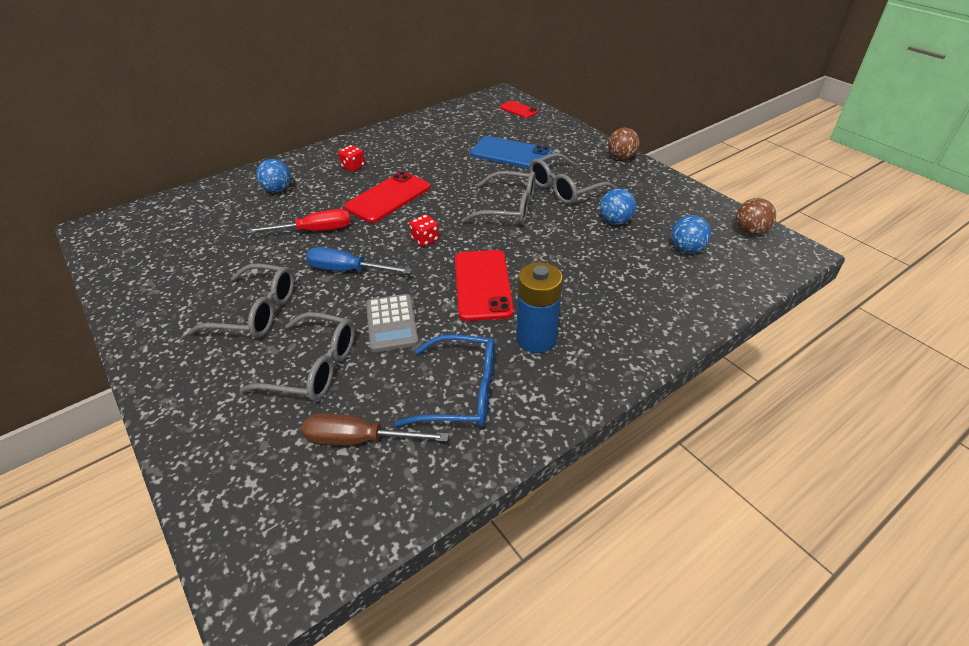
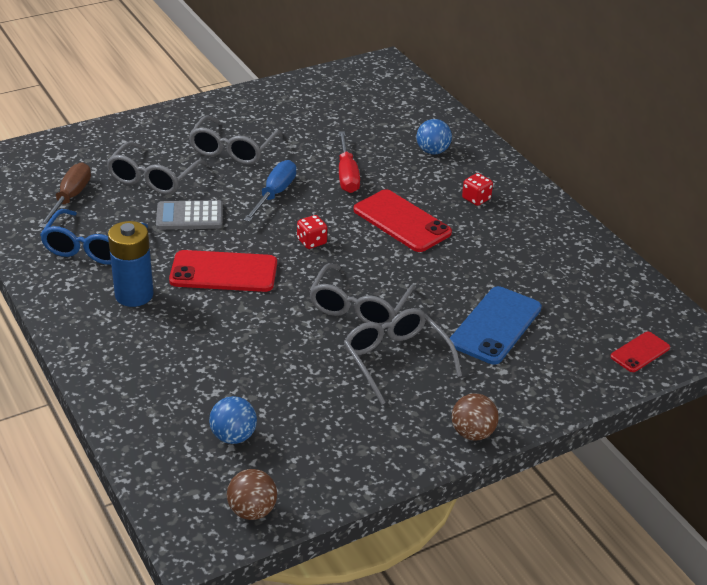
camera: 95 degrees right, 5 degrees down
blue ball [600,188,636,225] -> none

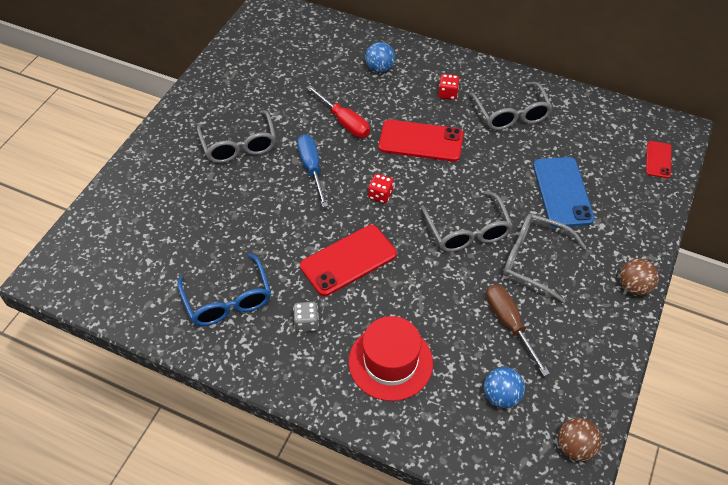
camera: 35 degrees left, 15 degrees up
brown screwdriver [38,162,91,228] -> brown screwdriver moved to [486,285,550,376]
grey glasses [106,141,207,195] -> grey glasses moved to [469,82,553,130]
blue battery [108,221,154,307] -> grey dice [293,302,319,332]
grey calculator [156,200,223,230] -> none
none -> red hat [349,316,433,401]

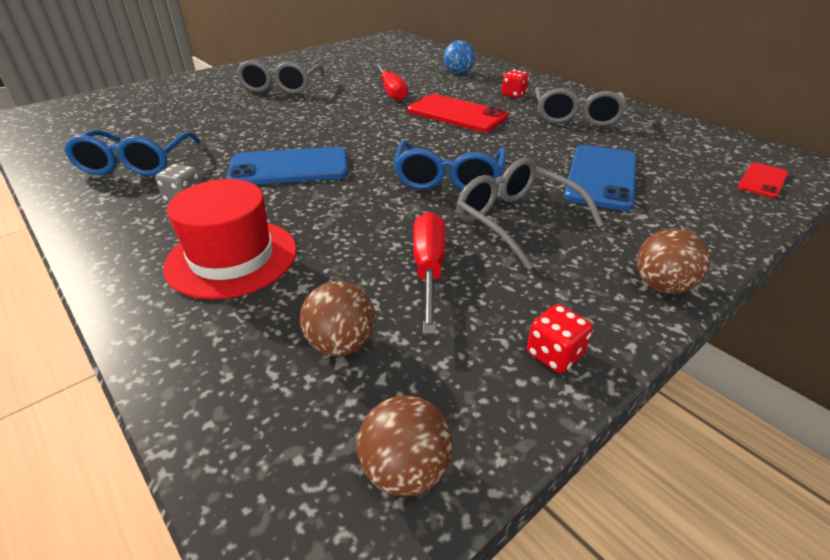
camera: 25 degrees right, 15 degrees down
blue screwdriver [297,134,328,207] -> none
red phone [300,225,397,296] -> blue phone [226,147,348,184]
red dice [368,174,394,204] -> red dice moved to [527,304,593,373]
grey glasses [420,191,513,252] -> blue glasses [394,141,507,190]
blue ball [484,367,525,408] -> brown ball [300,281,376,356]
brown screwdriver [486,285,550,376] -> red screwdriver [413,212,446,334]

